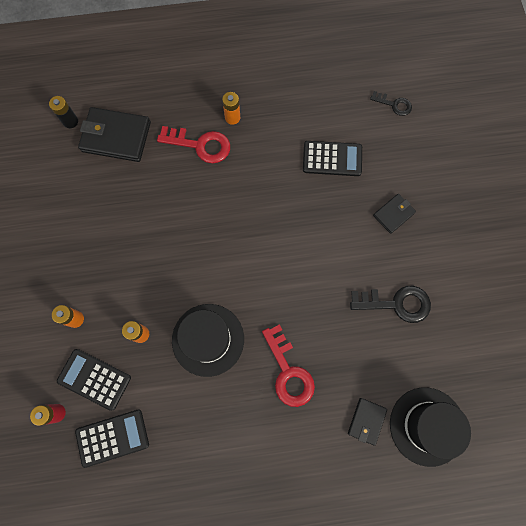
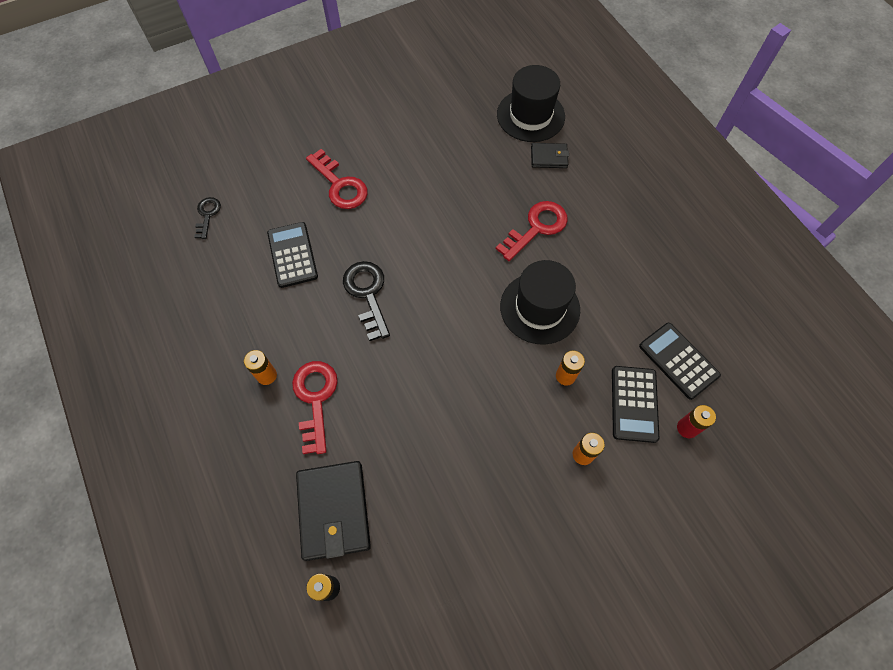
camera: 110 degrees left, 10 degrees down
black key [350,286,431,323] -> black key moved to [343,261,390,341]
black wallet [373,194,416,234] -> red key [306,149,368,209]

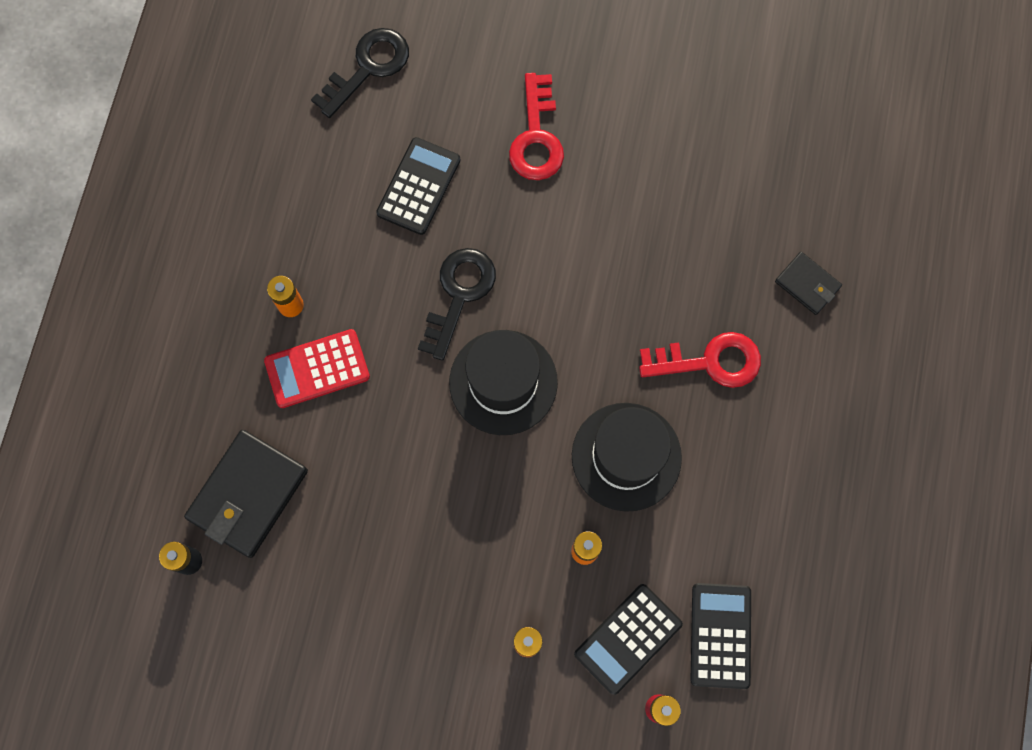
camera: 40 degrees right, 10 degrees up
black key [194,197,221,239] -> black key [311,28,409,118], size x1.70
red key [292,361,338,454] -> red calculator [264,329,370,408]
black hat [497,65,565,142] -> black hat moved to [449,330,558,435]

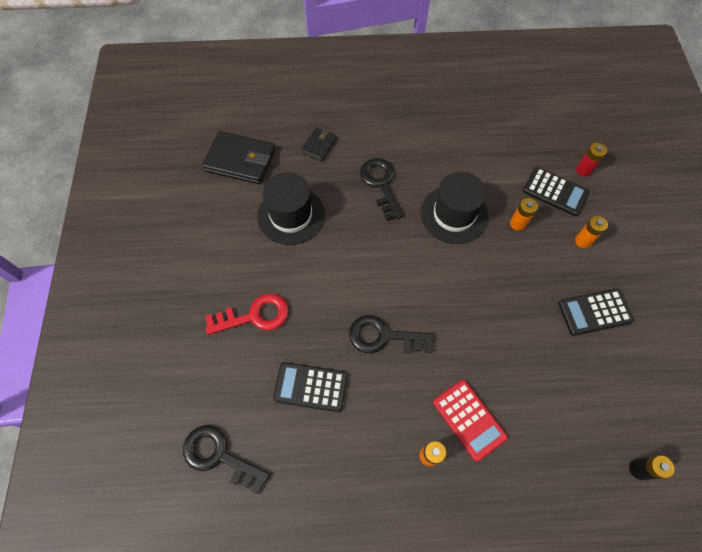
camera: 105 degrees left, 10 degrees down
black wallet [184,430,308,558] -> black wallet moved to [202,131,275,184]
black hat [449,330,558,435] -> black hat moved to [257,172,325,245]
red key [639,332,761,388] -> black key [360,158,404,221]
black calculator [691,583,751,689] -> black calculator moved to [558,288,634,336]

